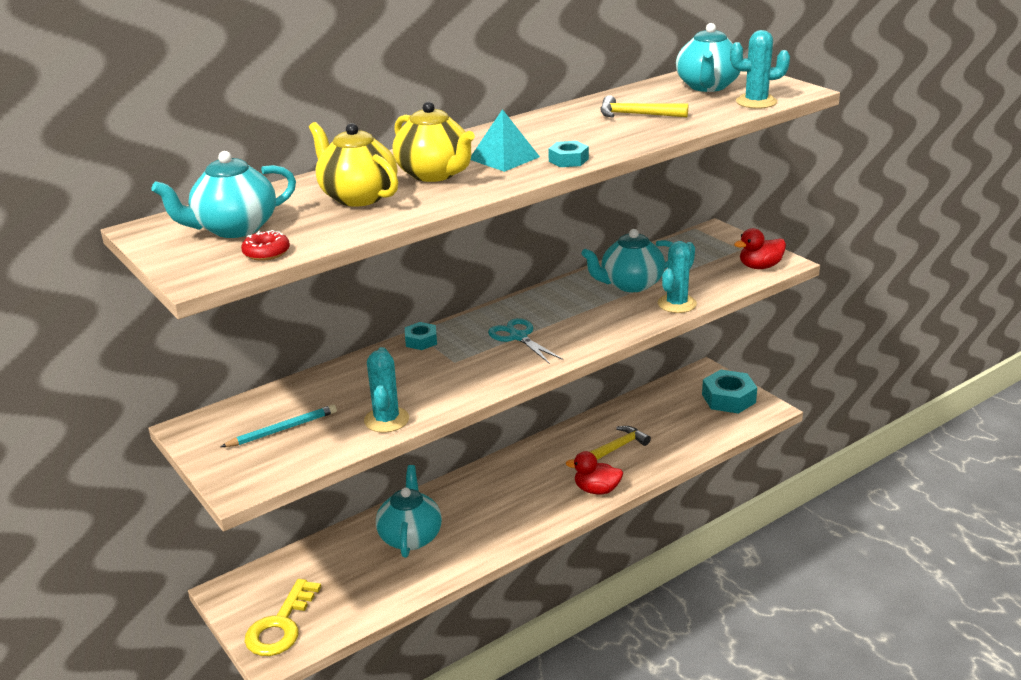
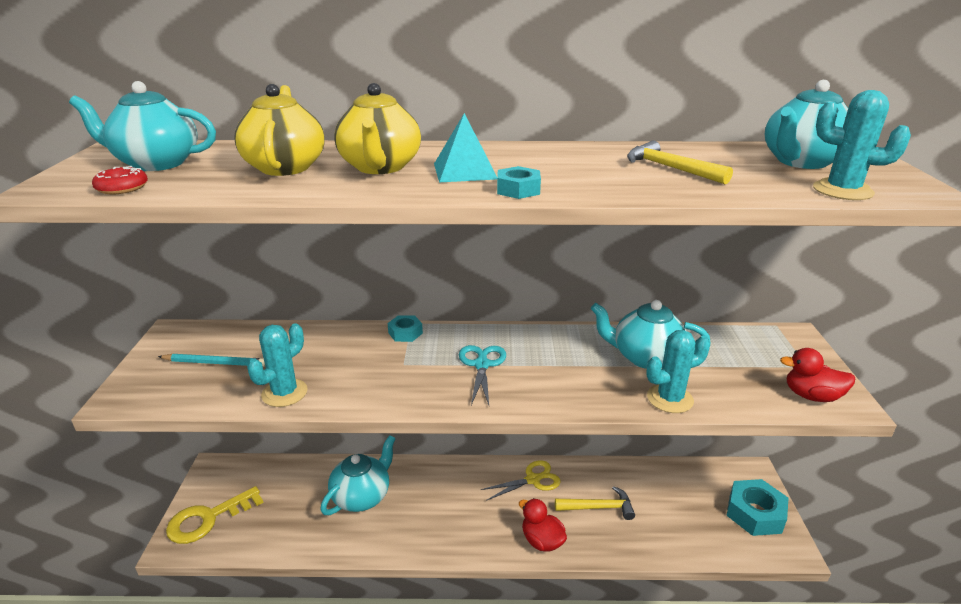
camera: 35 degrees right, 0 degrees up
none -> yellow scissors [481,460,561,501]

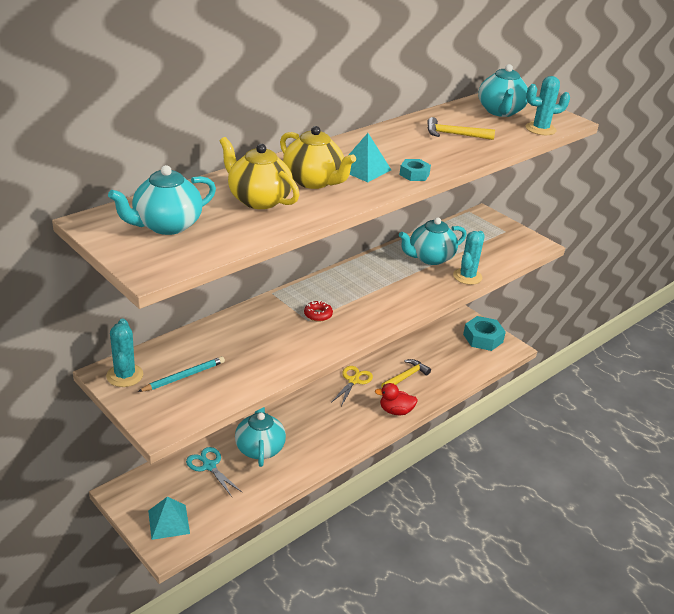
camera: 45 degrees left, 5 degrees up
red donut [92,166,148,195] -> red donut moved to [304,300,333,322]
yellow key [166,486,263,544] -> turquoise pyramid [148,496,190,540]
turquoise cactus [247,324,308,407] -> turquoise cactus moved to [106,319,143,387]
turquoise nut [388,315,423,342] -> none
turquoise scissors [459,345,506,405] -> turquoise scissors moved to [186,447,243,497]
red duck [780,348,855,402] -> none

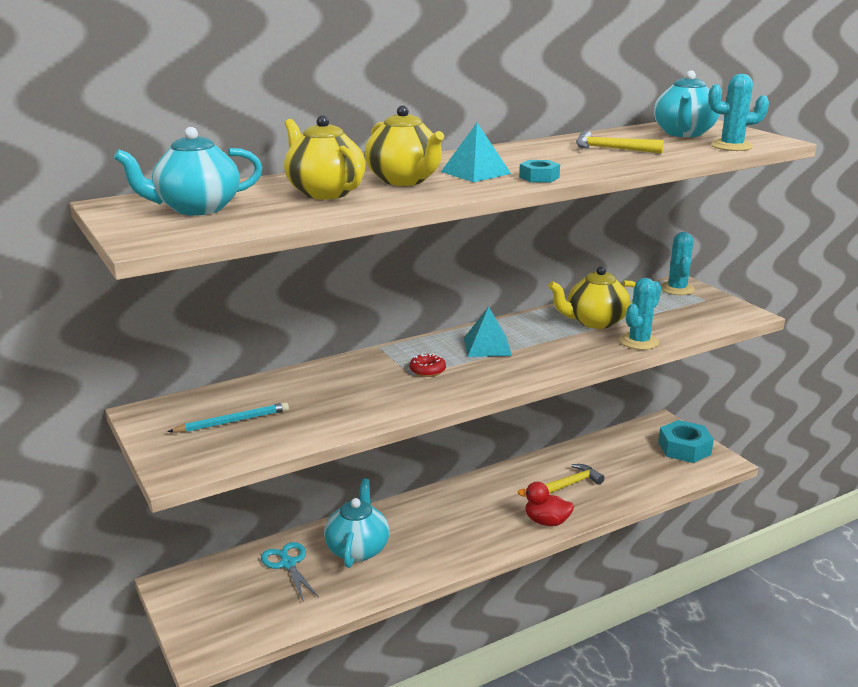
camera: 15 degrees right, 10 degrees down
turquoise cactus [106,319,143,387] -> turquoise cactus moved to [661,232,695,295]
turquoise pyramid [148,496,190,540] -> turquoise pyramid moved to [464,307,512,357]
yellow scissors [331,366,373,406] -> none
turquoise teapot [399,217,467,265] -> yellow teapot [548,266,636,329]

